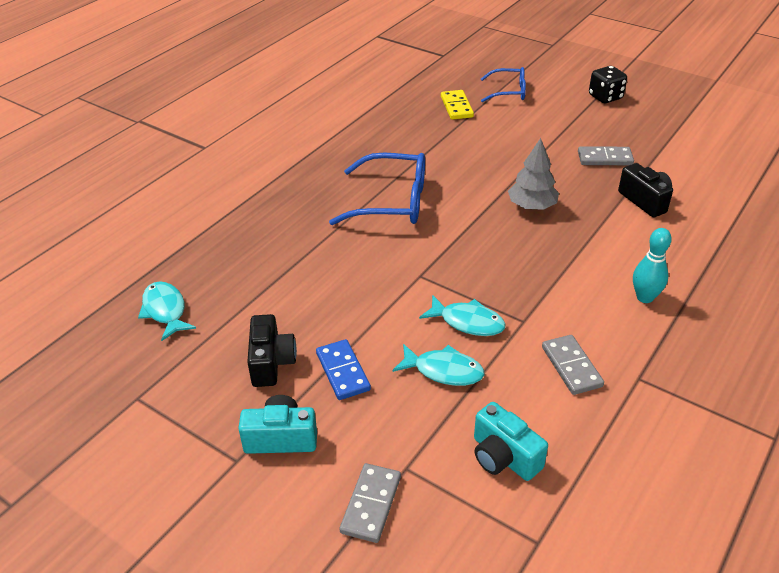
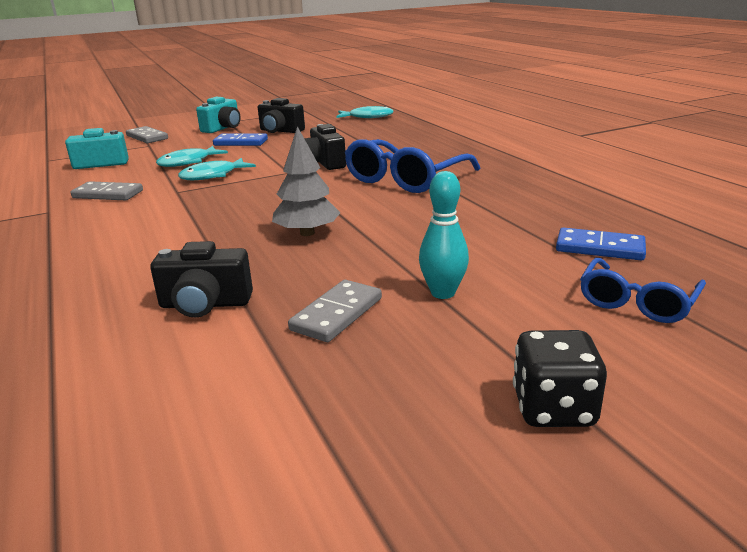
camera: 120 degrees right, 15 degrees down
yellow domino [441,90,474,120] -> blue domino [556,228,646,260]
turquoise bowling pin [633,228,672,303] -> turquoise bowling pin moved to [419,171,469,299]
none -> black camera [304,124,346,170]

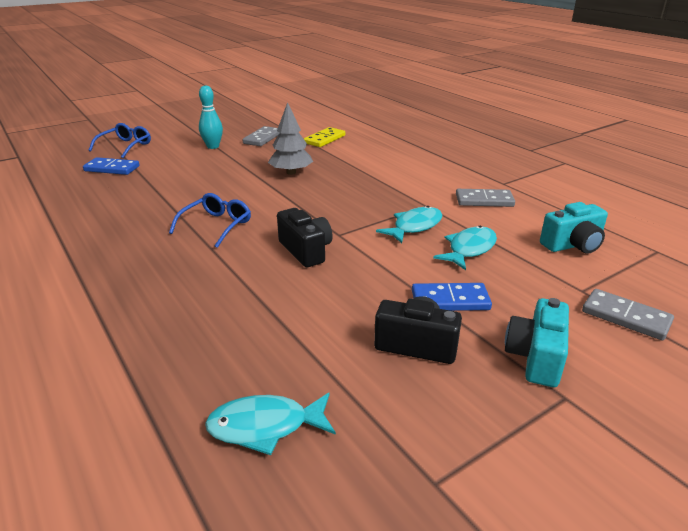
camera: 170 degrees right, 5 degrees up
black camera [150,241,253,318] -> yellow domino [304,127,345,147]
blue glasses [345,139,481,193] -> blue glasses [169,193,251,248], size x0.60
black dice [513,330,607,427] -> none

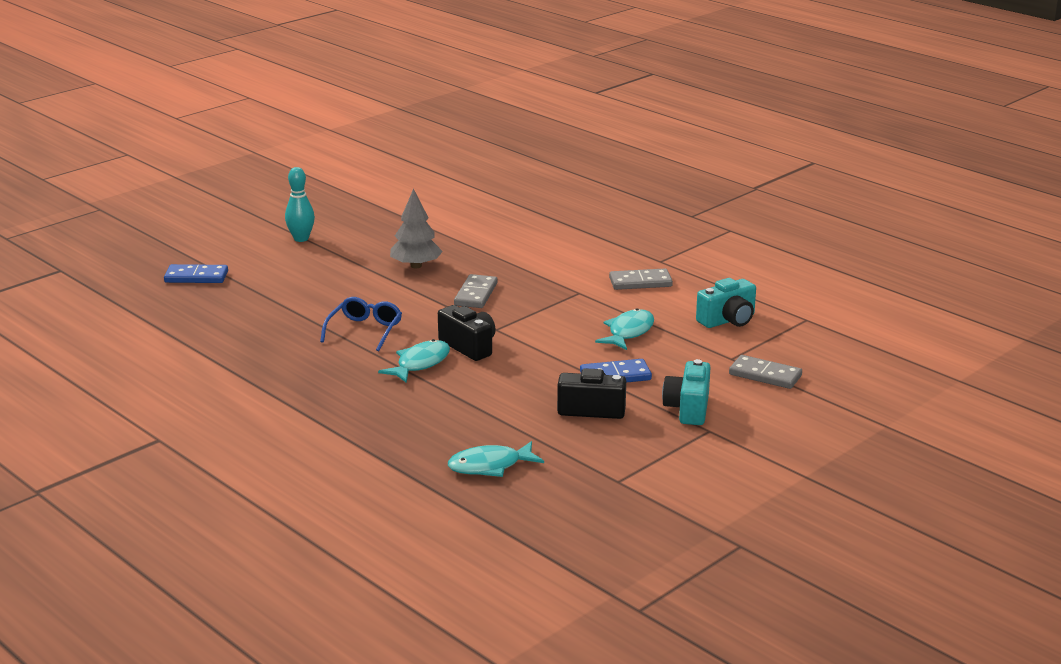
camera: 10 degrees left, 5 degrees down
blue glasses [89,123,151,158] -> none
grey domino [242,126,280,146] -> grey domino moved to [454,274,498,308]
yellow domino [304,127,345,147] -> none
turquoise fish [376,206,442,244] -> turquoise fish moved to [378,339,450,383]

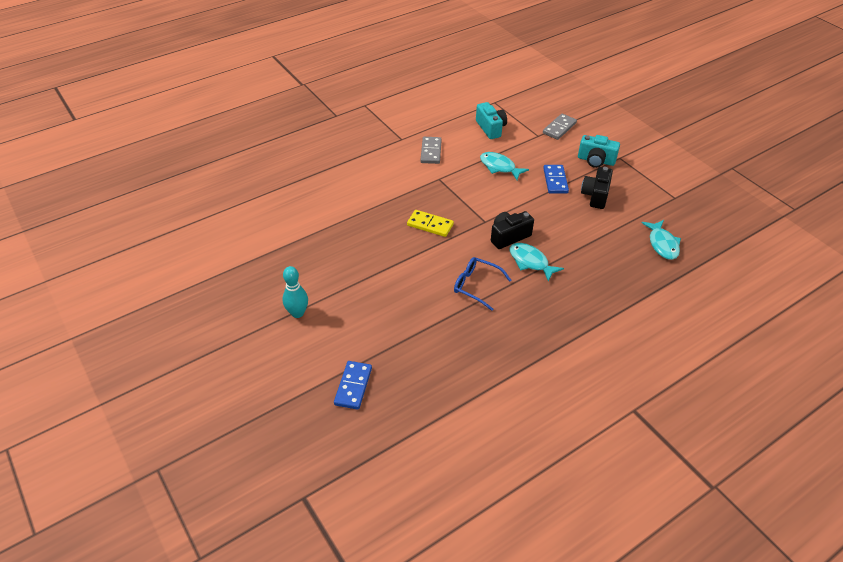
camera: 80 degrees left, 20 degrees up
grey tree [390,188,443,268] -> none
grey domino [454,274,498,308] -> yellow domino [407,210,454,237]

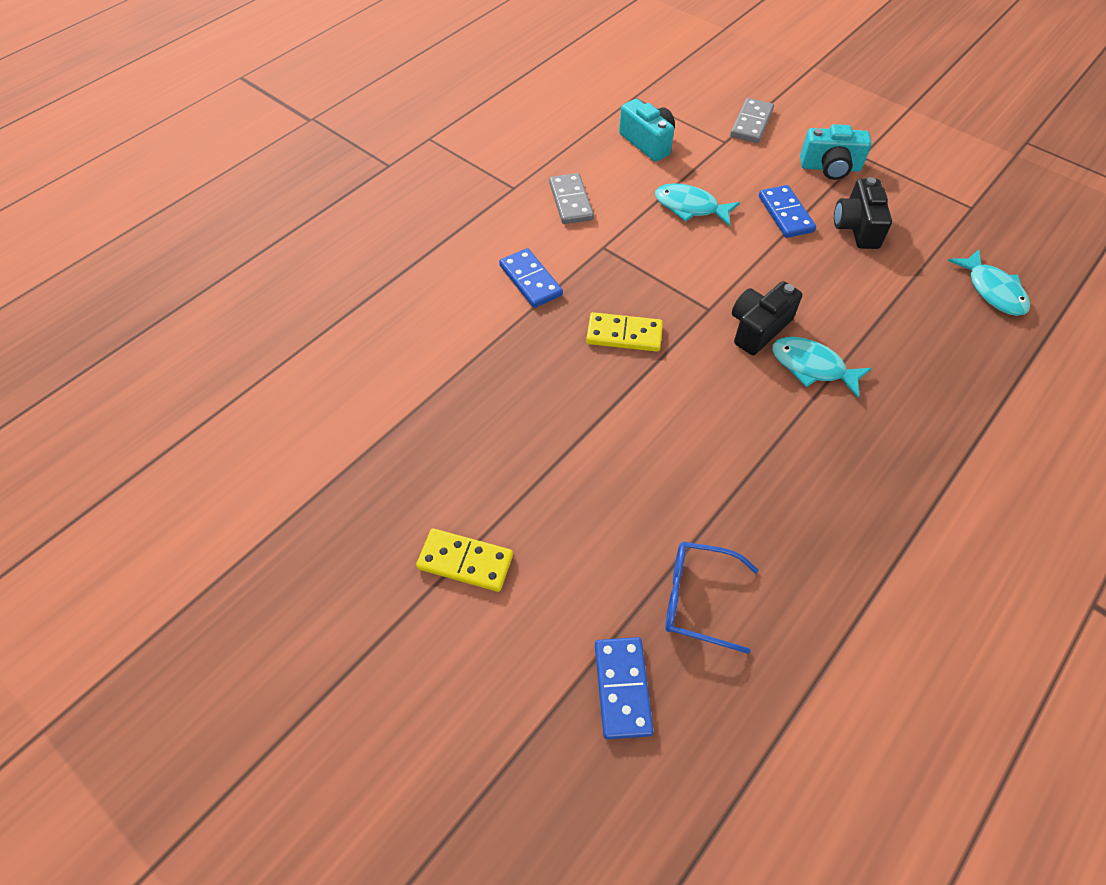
camera: 15 degrees left, 10 degrees up
turquoise bowling pin [282,266,308,318] -> yellow domino [416,528,513,592]
blue glasses [454,257,512,311] -> blue glasses moved to [665,542,758,654]
none -> blue domino [499,248,563,308]

